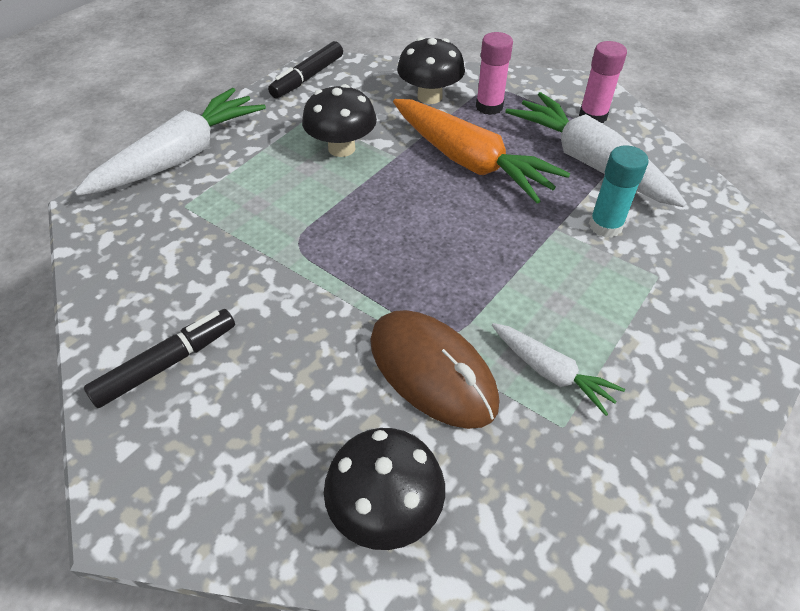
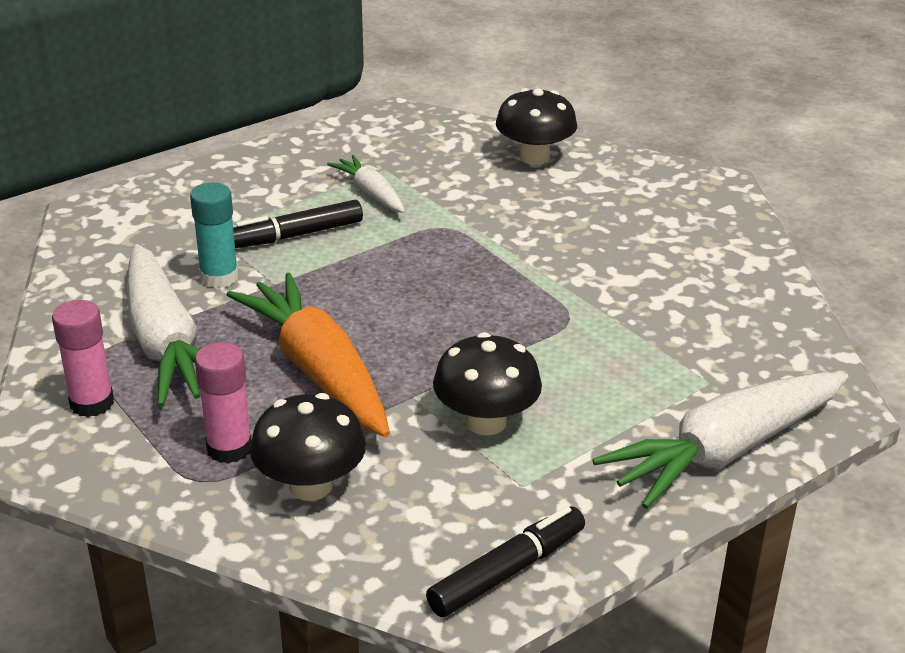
camera: 165 degrees left, 15 degrees down
black marker [84,309,235,408] -> black marker moved to [233,200,363,248]
brown mouse [370,310,499,429] -> none

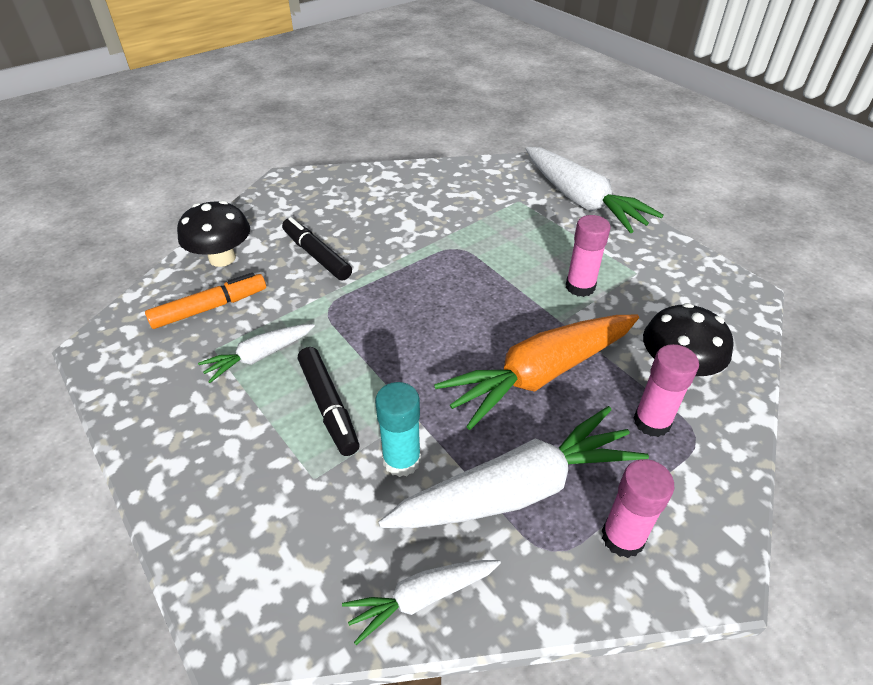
camera: 90 degrees left, 10 degrees up
black marker [426,506,585,617] -> black marker moved to [282,217,352,280]
black mushroom [433,332,542,435] -> pink glue stick [566,215,610,297]
none -> orange marker [145,273,266,329]
none -> white carrot [342,560,501,645]

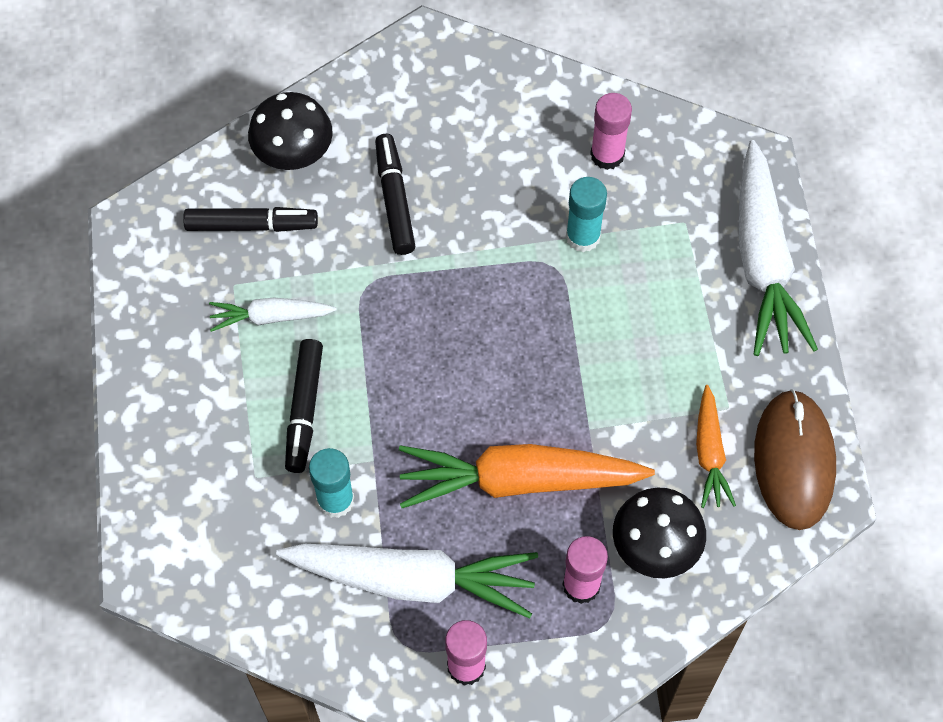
camera: 30 degrees right, 20 degrees up
orange marker [145,273,266,329] -> black marker [183,207,318,232]
white carrot [342,560,501,645] -> none
pink glue stick [566,215,610,297] -> pink glue stick moved to [590,93,632,170]
none -> turquoise glue stick [566,177,607,252]
none -> orange carrot [696,385,736,508]
none -> brown mouse [754,389,836,530]

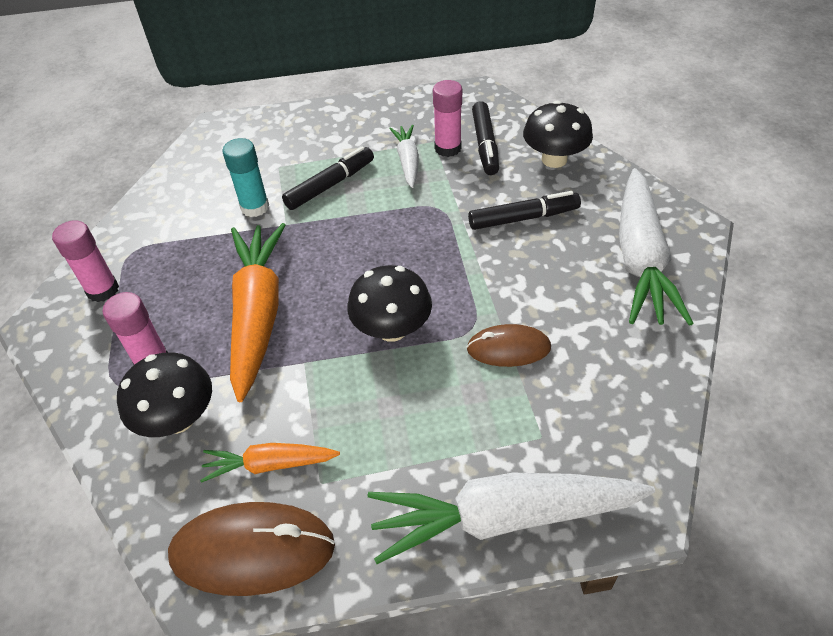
camera: 90 degrees right, 15 degrees down
white carrot [276,544,538,618] -> white carrot moved to [619,168,694,326]
black marker [285,339,323,473] -> black marker turned 135 degrees clockwise [282,146,374,210]
turquoise glue stick [566,177,607,252] -> brown mouse [467,324,551,367]
pink glue stick [590,93,632,170] -> pink glue stick moved to [433,80,462,157]
none -> black mushroom [347,265,432,342]

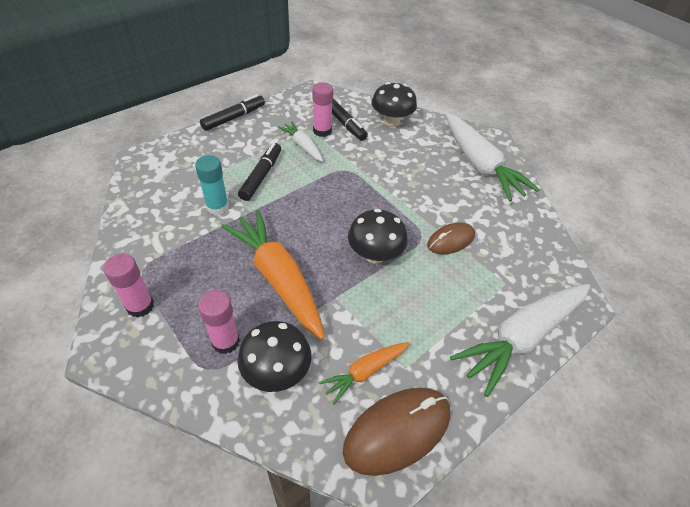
camera: 35 degrees left, 0 degrees up
black marker [468,191,581,230] -> black marker moved to [200,94,265,131]

